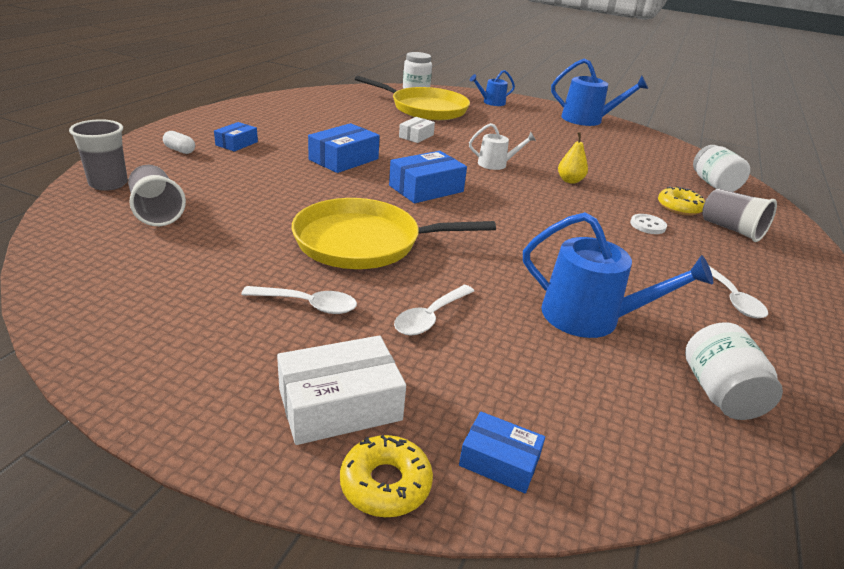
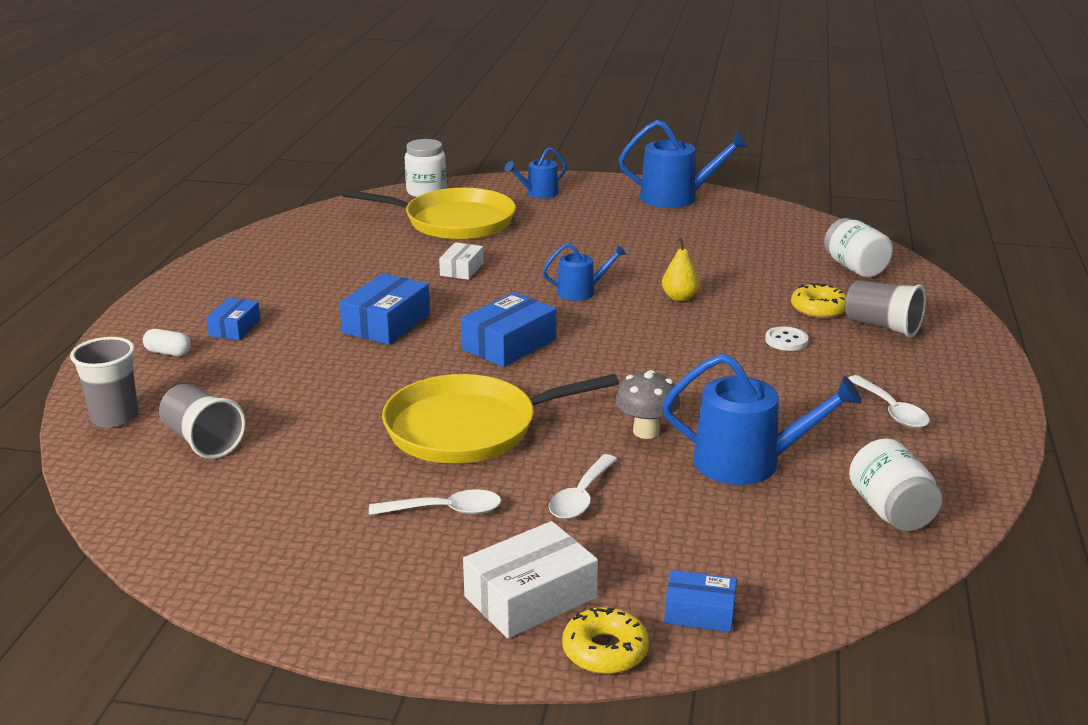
camera: 10 degrees left, 5 degrees down
white watering can [469,123,536,170] -> blue watering can [542,243,627,301]
none -> grey mushroom [615,370,680,439]

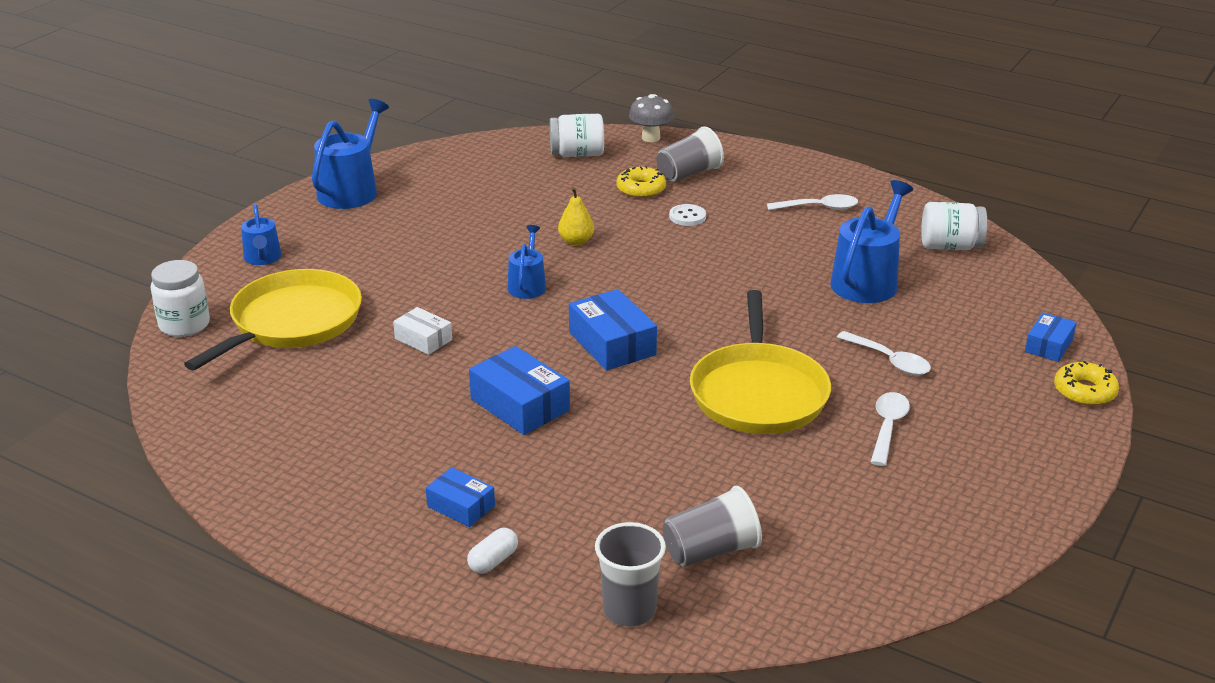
camera: 70 degrees left, 5 degrees up
white box [463,521,598,638] -> none
grey mushroom [615,370,680,439] -> grey mushroom moved to [629,94,674,142]

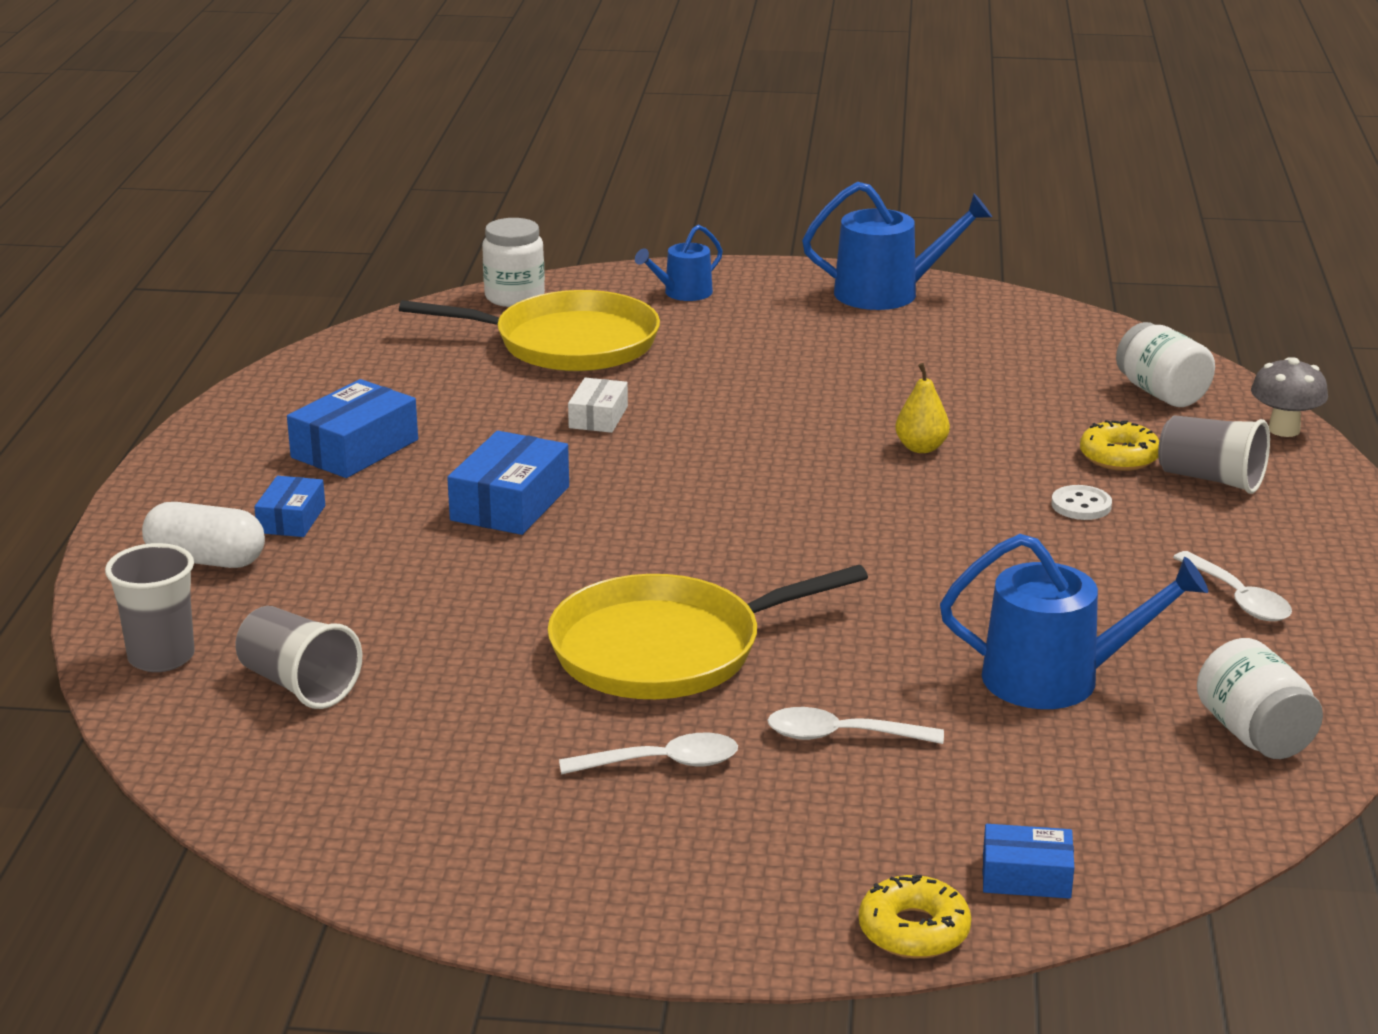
camera: 65 degrees right, 5 degrees down
white capsule [467,528,518,574] -> white capsule [142,502,265,568], size x1.72
blue watering can [508,225,546,299] -> none
blue box [569,289,657,371] -> blue box moved to [287,379,418,478]
white spoon [837,331,931,375] -> white spoon turned 75 degrees clockwise [767,707,944,744]

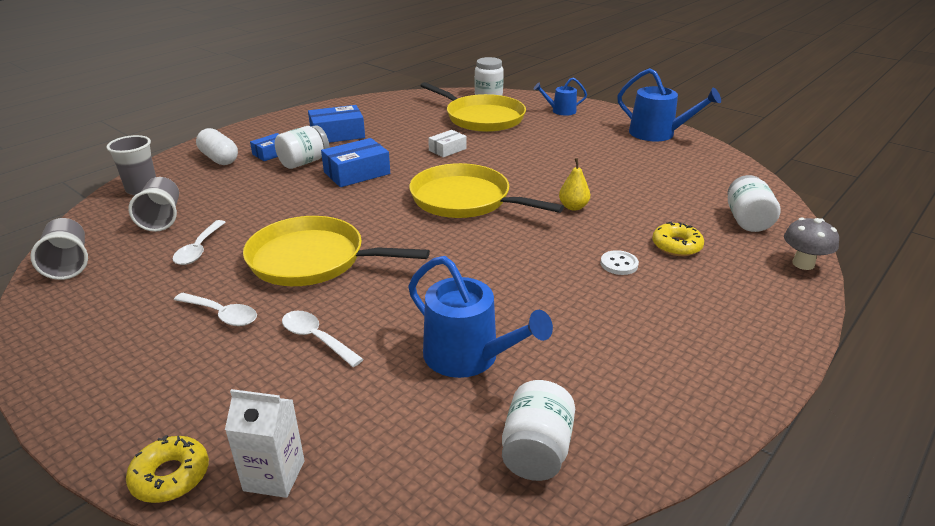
camera: 35 degrees right, 5 degrees up
blue box [983,824,1074,899] -> white carton [225,389,305,498]
grey cup [1158,415,1270,494] -> grey cup moved to [30,218,88,280]
white spoon [1173,551,1292,621] -> white spoon moved to [173,220,226,265]
none -> white jar [275,125,329,169]
none -> yellow pan [409,163,564,218]

